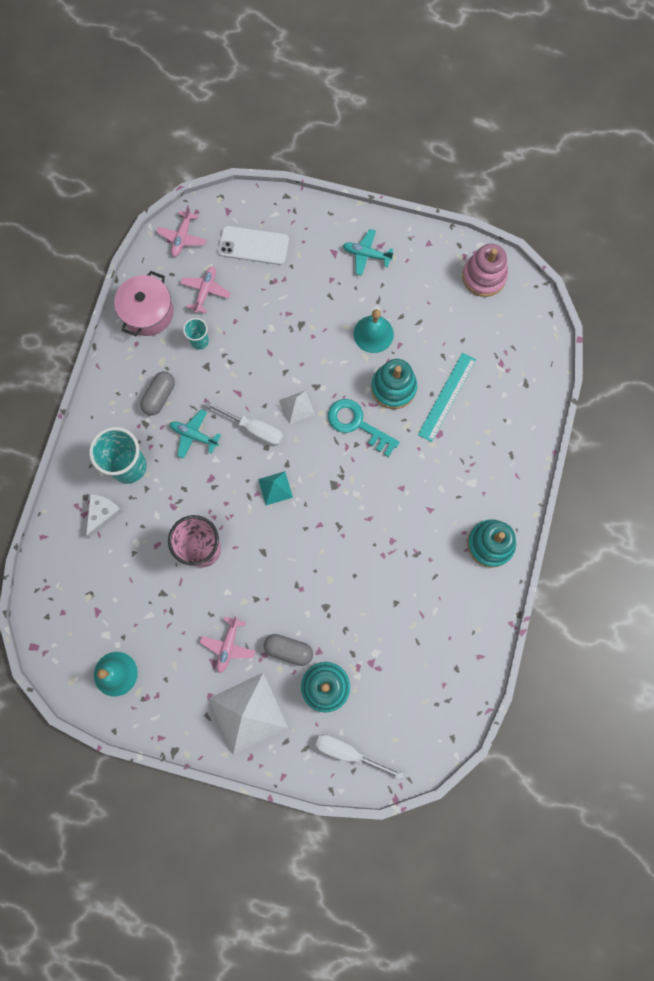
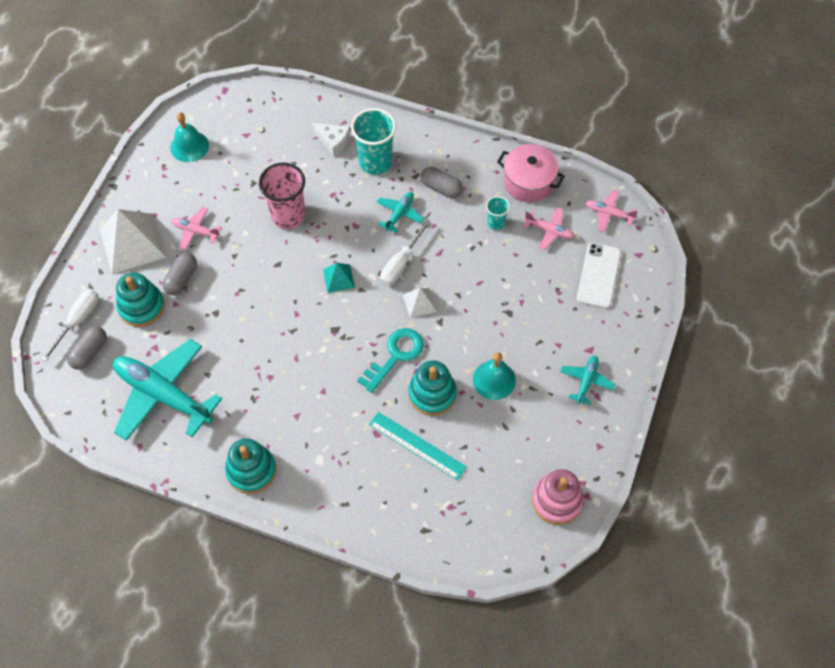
camera: 95 degrees right, 15 degrees down
none -> grey capsule [67,326,107,370]
none -> turquoise plane [113,339,222,441]

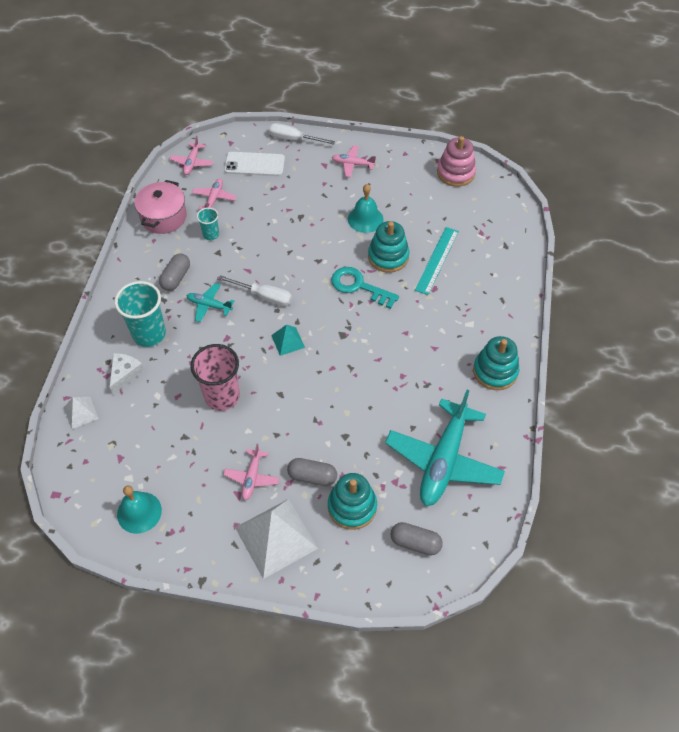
camera: 100 degrees left, 5 degrees down
white screwdriver [41,289,99,362] -> white screwdriver moved to [268,123,335,145]
white pyramid [403,288,437,318] -> white pyramid moved to [64,397,99,429]
turquoise plane [560,356,615,405] -> pink plane [332,145,376,177]

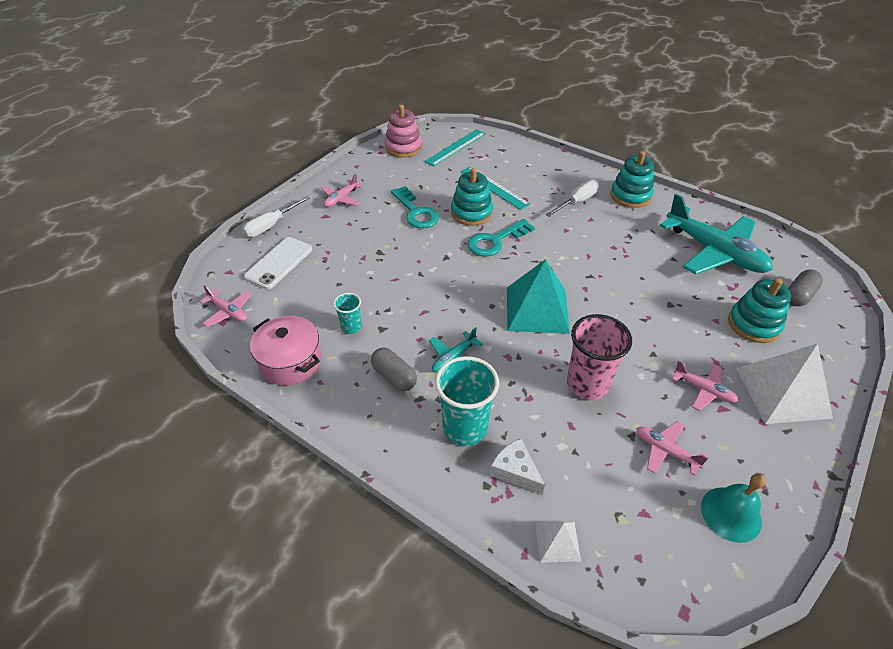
camera: 65 degrees left, 10 degrees down
pink plane [192,178,237,211] -> pink plane moved to [636,421,708,476]
white screwdriver [218,275,292,306] -> white screwdriver moved to [546,179,599,217]
turquoise pyramid [271,325,305,356] -> turquoise pyramid [507,259,570,334], size x2.03
grey capsule [287,458,337,486] -> none
turquoise bell [348,184,383,233] -> turquoise key [391,186,439,229]
none -> turquoise ruler [424,129,486,166]

